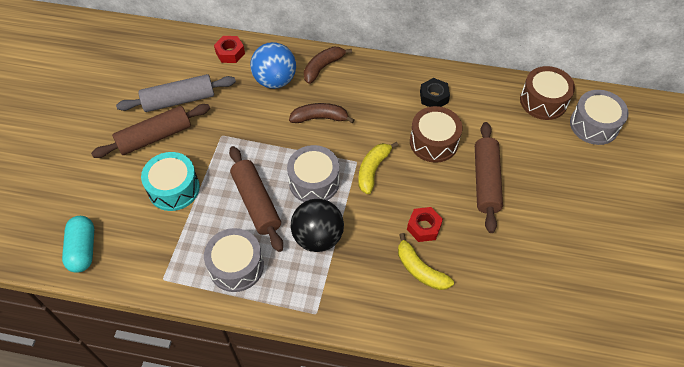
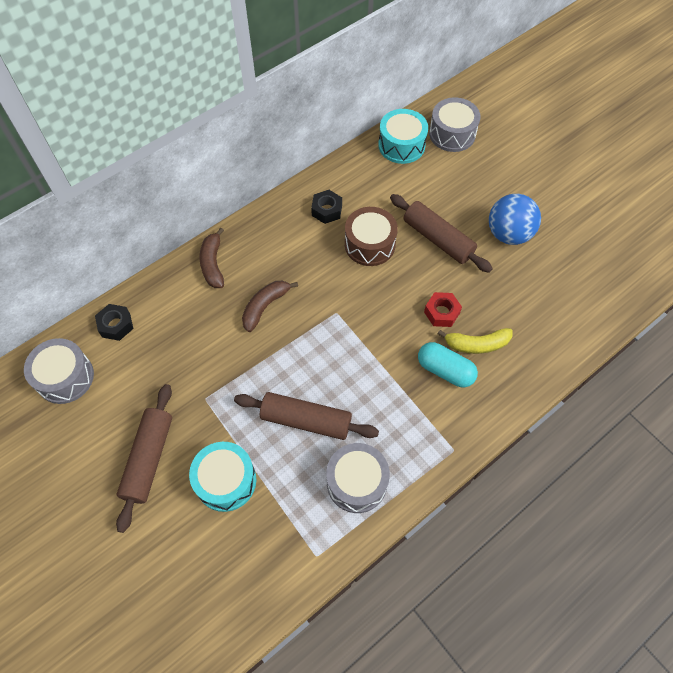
camera: 50 degrees left, 5 degrees up
turquoise capsule [62,216,94,273] -> turquoise capsule moved to [418,342,478,387]
grey rolling pin [116,74,236,112] -> none
red nut [214,36,245,63] -> black nut [95,304,133,341]
blue ball [250,42,296,89] -> blue ball moved to [489,194,541,245]
grey drum [287,145,339,202] -> grey drum moved to [24,338,94,404]
black ball [291,199,344,252] -> none
yellow banana [358,142,398,194] -> none
brown drum [520,66,575,120] -> turquoise drum [378,109,428,164]

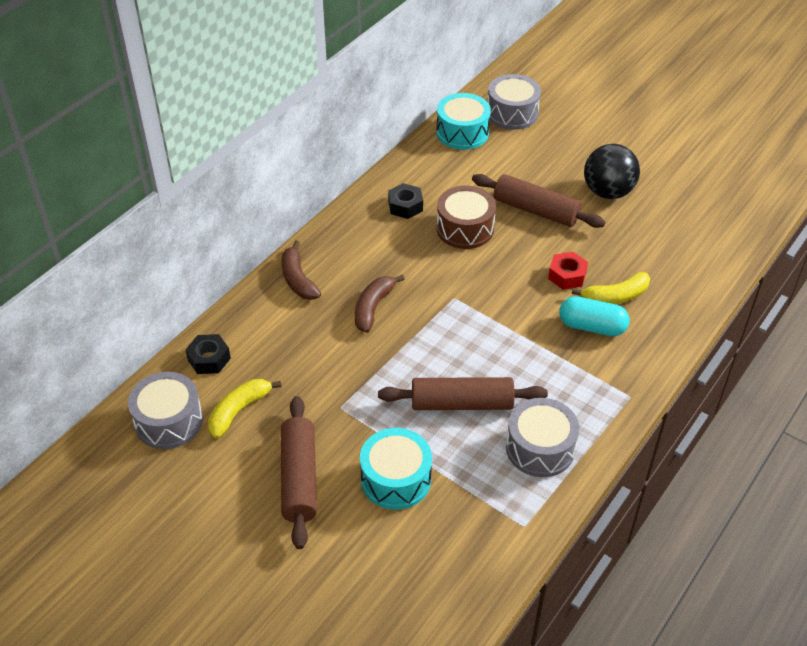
camera: 15 degrees left, 15 degrees down
blue ball [489,194,541,245] -> black ball [584,144,640,199]
none -> yellow banana [208,379,282,438]

